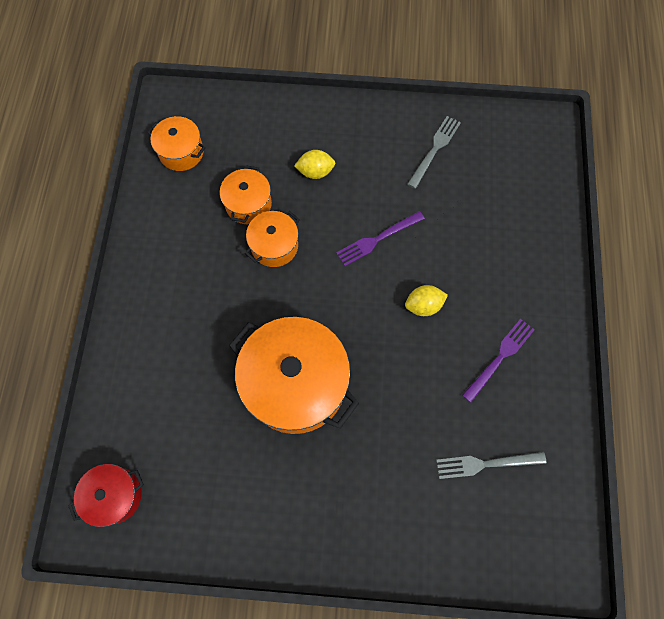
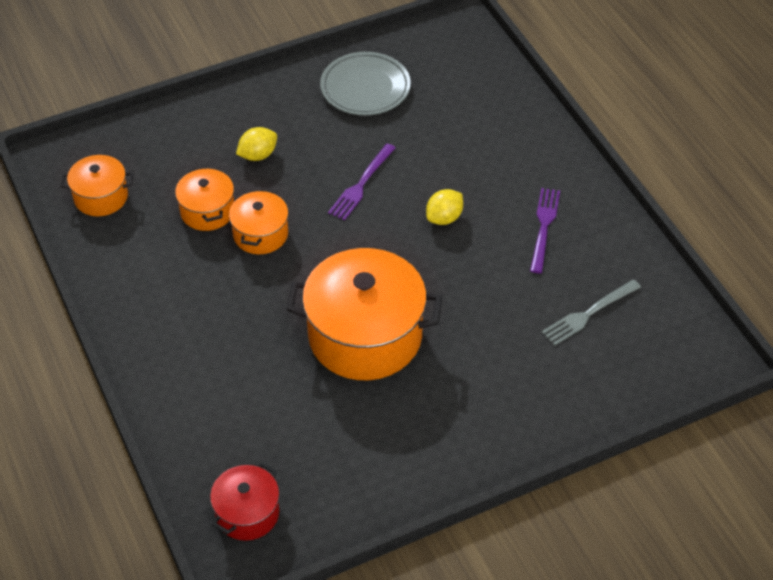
camera: 30 degrees left, 20 degrees down
grey fork [407,116,461,189] -> grey plate [320,52,411,115]

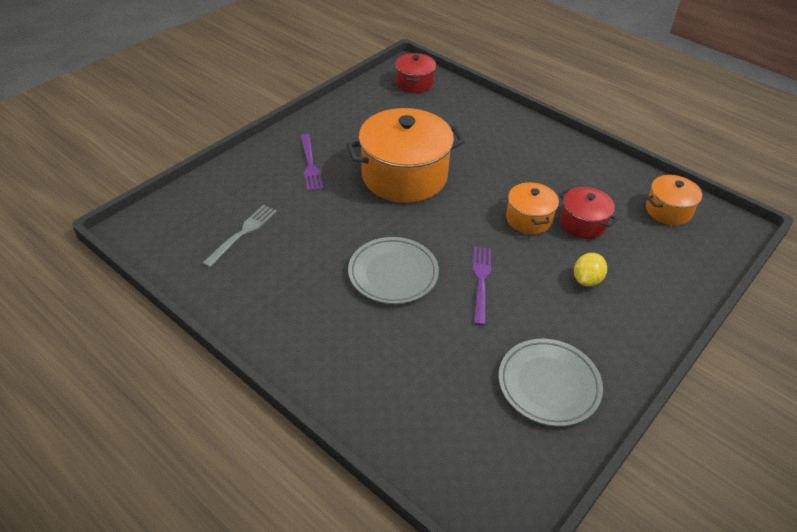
camera: 155 degrees right, 5 degrees down
orange pot [175,167,234,231] -> red pot [559,187,618,239]
yellow lemon [426,189,463,225] -> grey plate [348,237,439,304]
purple fork [530,188,560,273] -> purple fork moved to [300,134,323,191]

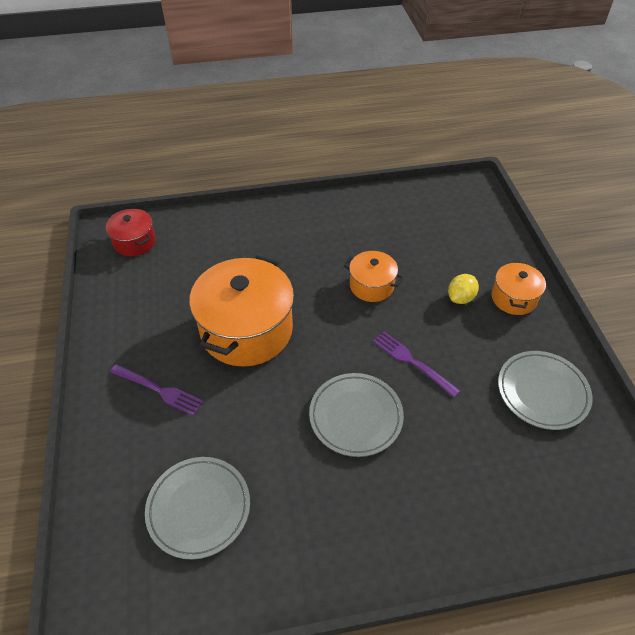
camera: 50 degrees left, 5 degrees up
grey fork [202,205,277,268] -> grey plate [145,457,250,560]
red pot [559,187,618,239] -> none
yellow lemon [574,253,607,287] -> yellow lemon turned 60 degrees clockwise [448,274,479,304]
orange pot [646,175,703,226] -> orange pot moved to [491,261,546,315]

